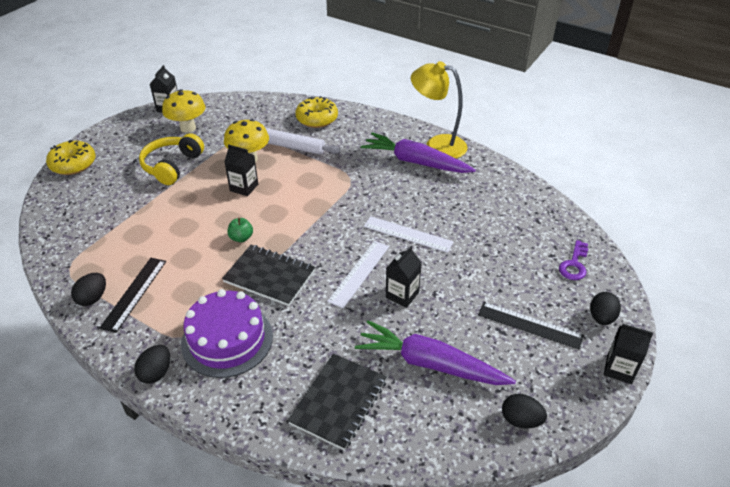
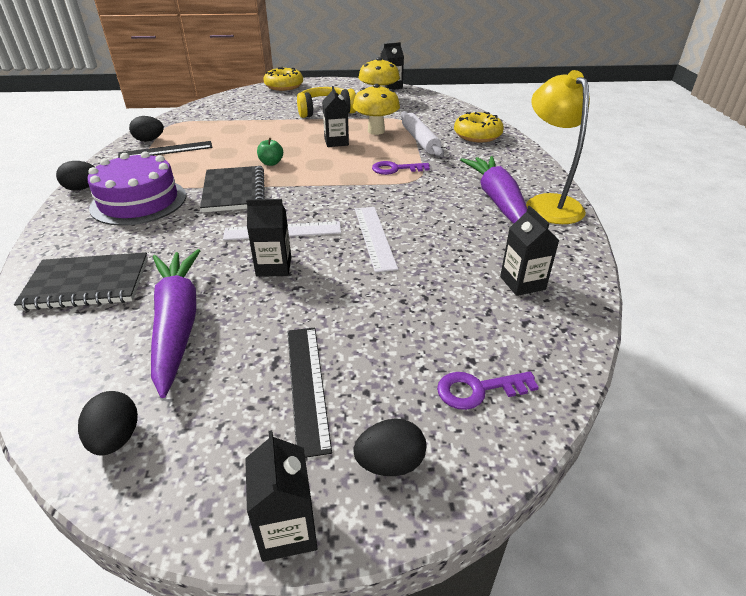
camera: 55 degrees right, 5 degrees down
none -> purple key [372,161,430,175]
none -> black carton [500,206,559,296]

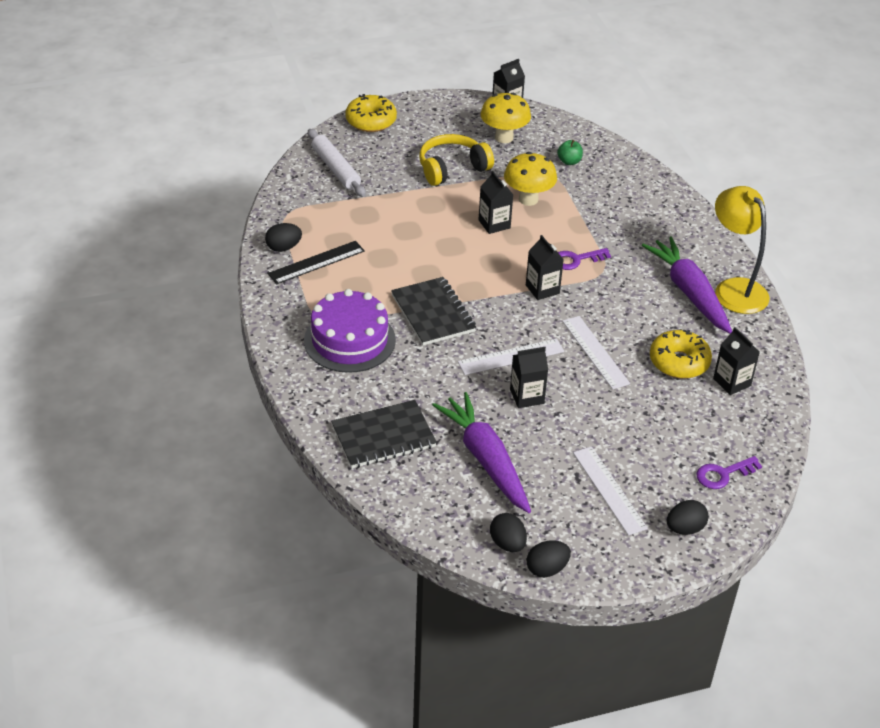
camera: 15 degrees left, 5 degrees up
black egg [56,161,95,191] -> black egg moved to [527,540,571,578]
black carton [245,430,317,562] -> black carton moved to [526,235,564,300]
green apple [257,138,283,166] -> green apple moved to [557,140,583,165]
black ruler [288,328,332,458] -> white ruler [573,446,648,536]
white rolling pin [401,111,444,158] -> white rolling pin moved to [308,129,366,197]
yellow donut [454,112,504,142] -> yellow donut moved to [650,329,712,379]

